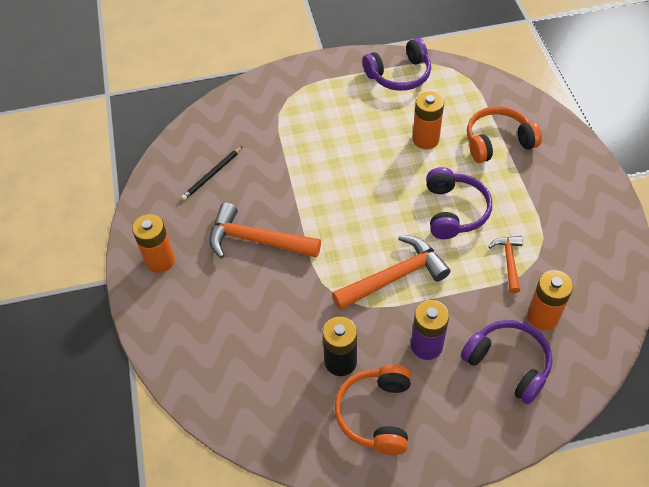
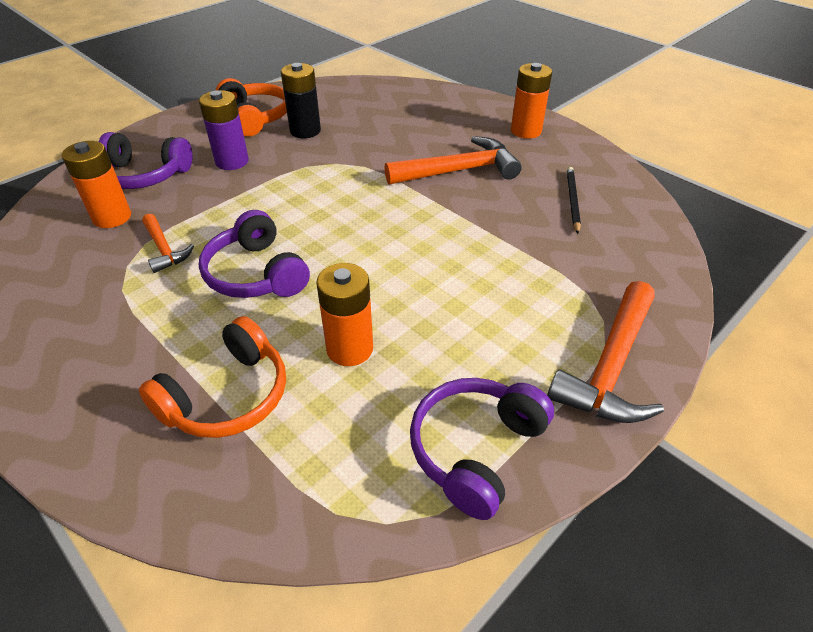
camera: 145 degrees right, 10 degrees down
orange hammer [332,235,451,310] -> orange hammer moved to [547,281,664,423]

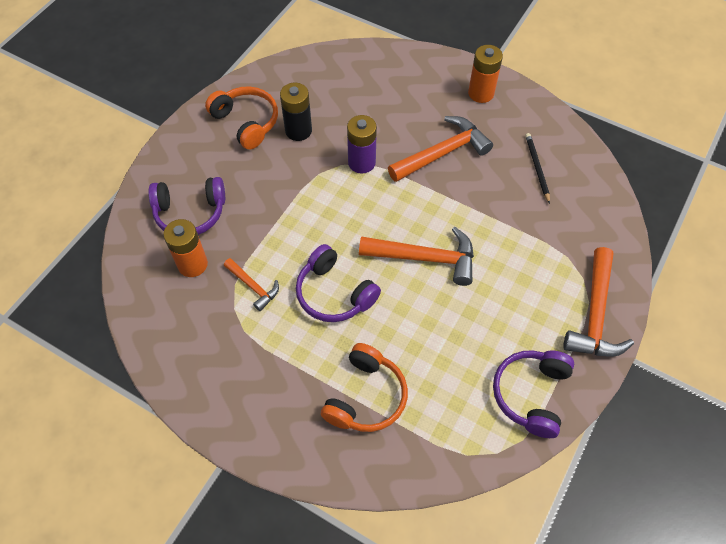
camera: 15 degrees left, 15 degrees up
purple battery [199,90,249,170] -> purple battery moved to [347,115,377,174]
orange battery [316,263,373,366] -> none
none -> orange hammer [359,227,474,286]

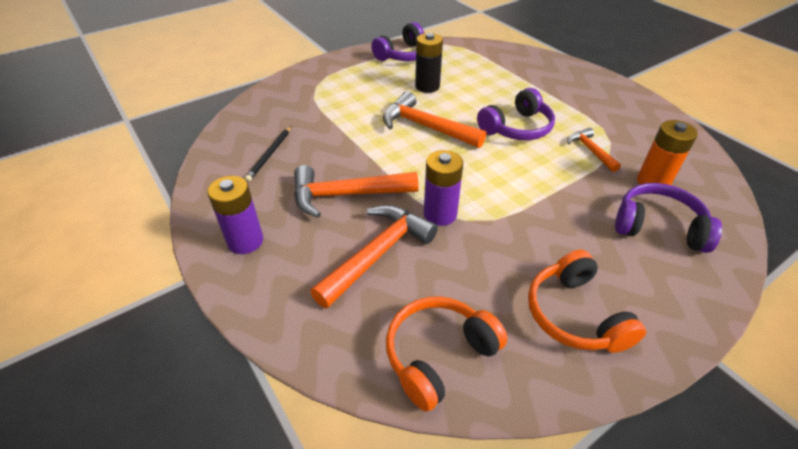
camera: 155 degrees left, 15 degrees down
black battery [280,83,312,141] -> black battery moved to [415,33,443,93]
purple headphones [296,244,381,322] -> purple headphones turned 75 degrees clockwise [477,88,555,140]
orange headphones [321,343,408,432] -> orange headphones moved to [386,296,508,412]
orange battery [468,45,503,103] -> purple battery [207,176,263,254]
orange hammer [563,247,634,357] -> orange hammer moved to [310,205,438,309]

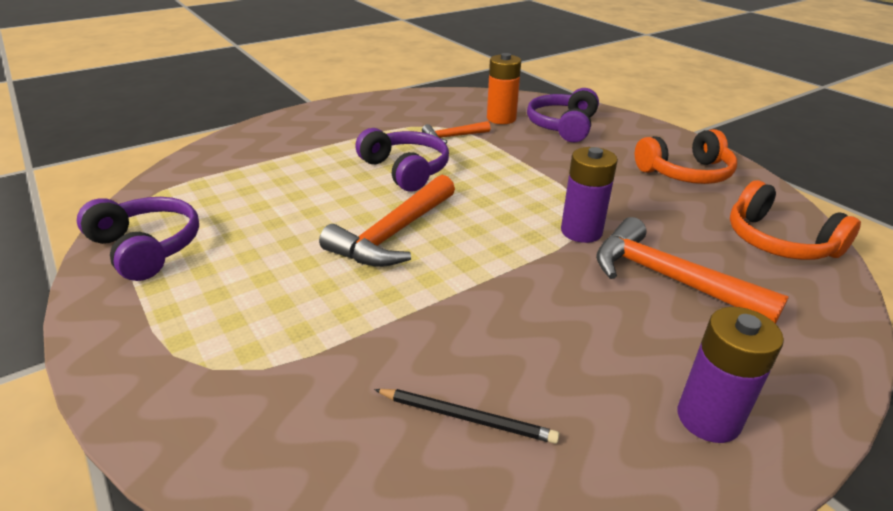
camera: 90 degrees left, 10 degrees down
orange hammer [294,165,419,218] -> none
black battery [415,33,443,93] -> none

